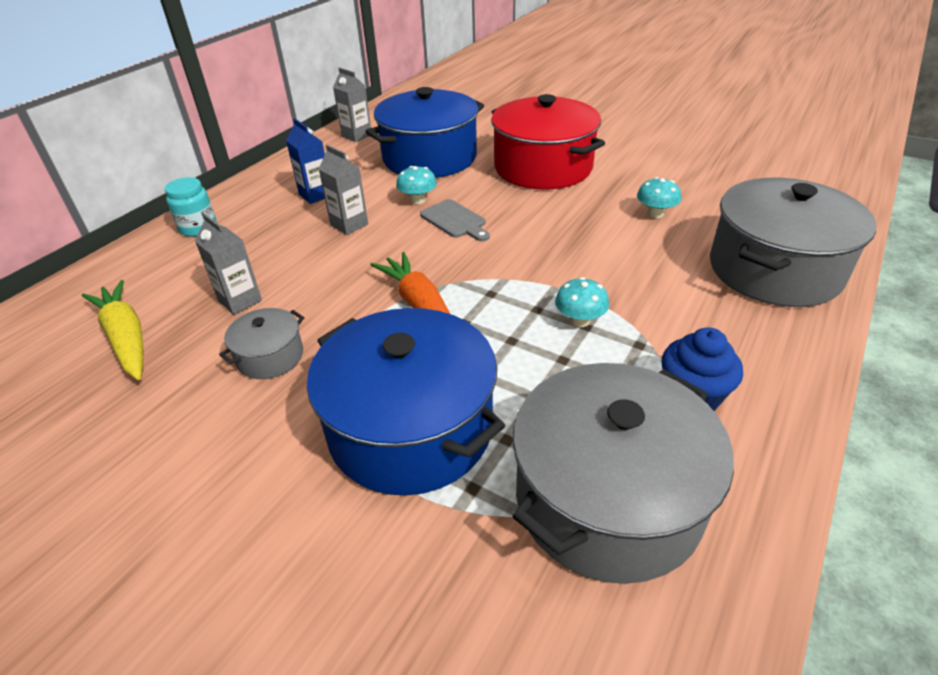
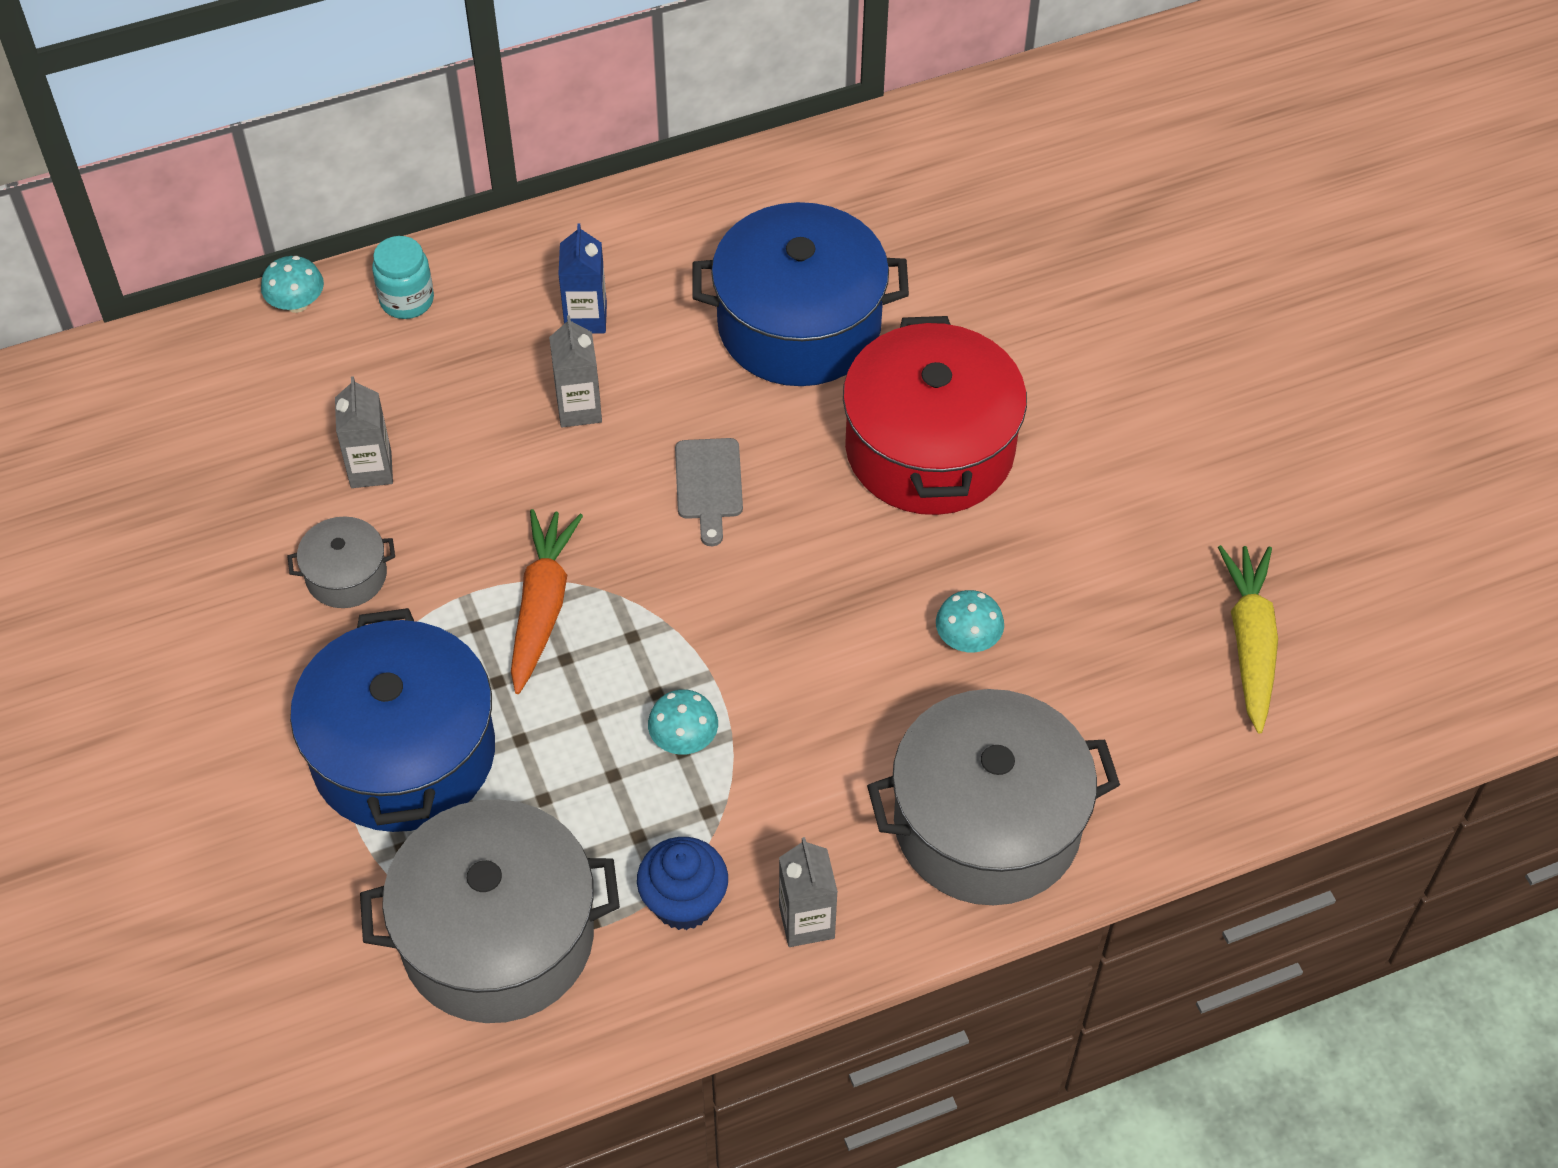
camera: 35 degrees right, 15 degrees up
yellow carrot [82,280,143,380] -> yellow carrot moved to [1218,545,1278,733]
grey carton [333,67,371,142] -> grey carton moved to [779,837,838,947]
turquoise mushroom [396,166,437,204] -> turquoise mushroom moved to [261,256,324,313]

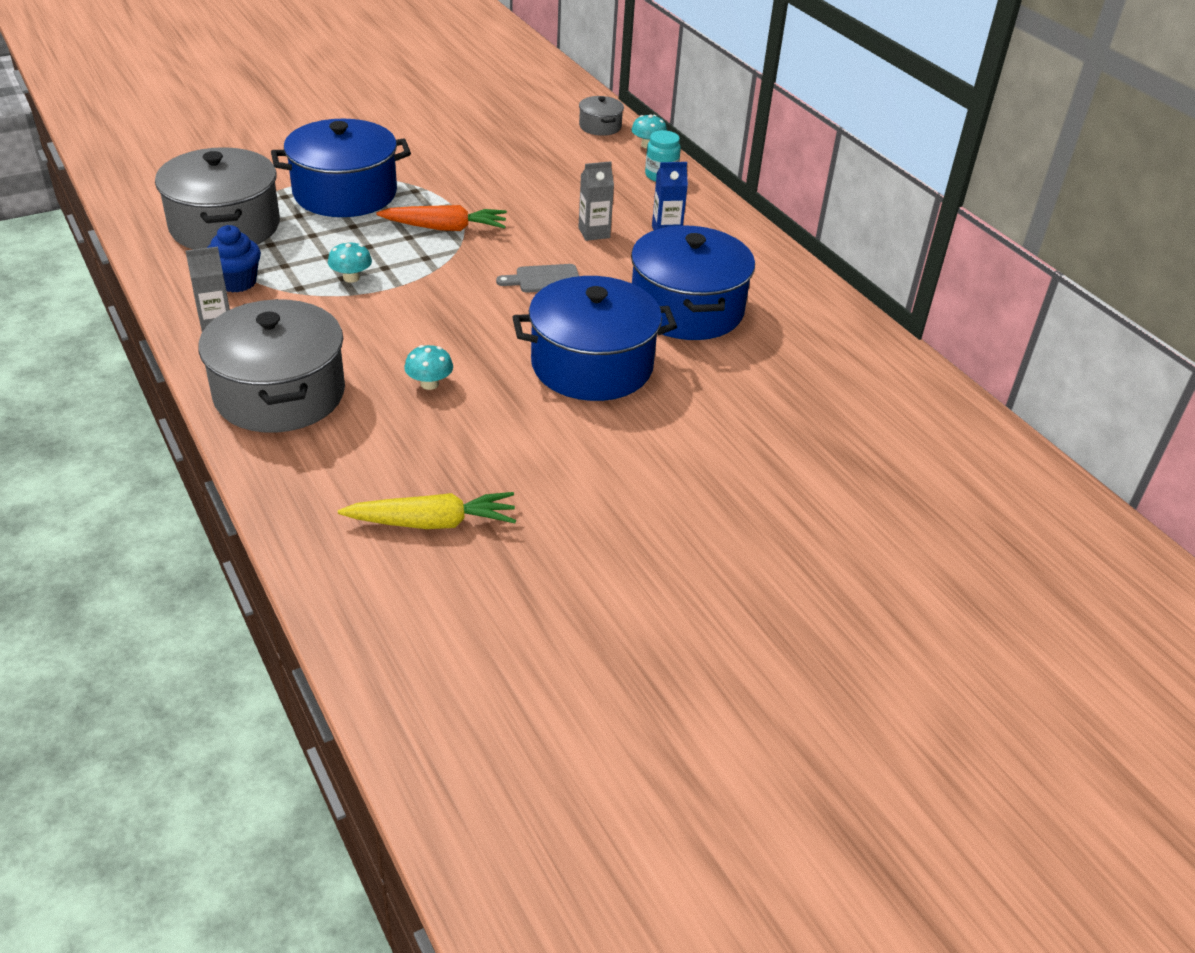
camera: 80 degrees right, 15 degrees down
grey pot [287,516,395,608] -> grey pot moved to [579,96,624,136]
grey carton [335,376,393,488] -> none
red pot [843,316,1027,515] -> blue pot [512,276,677,401]

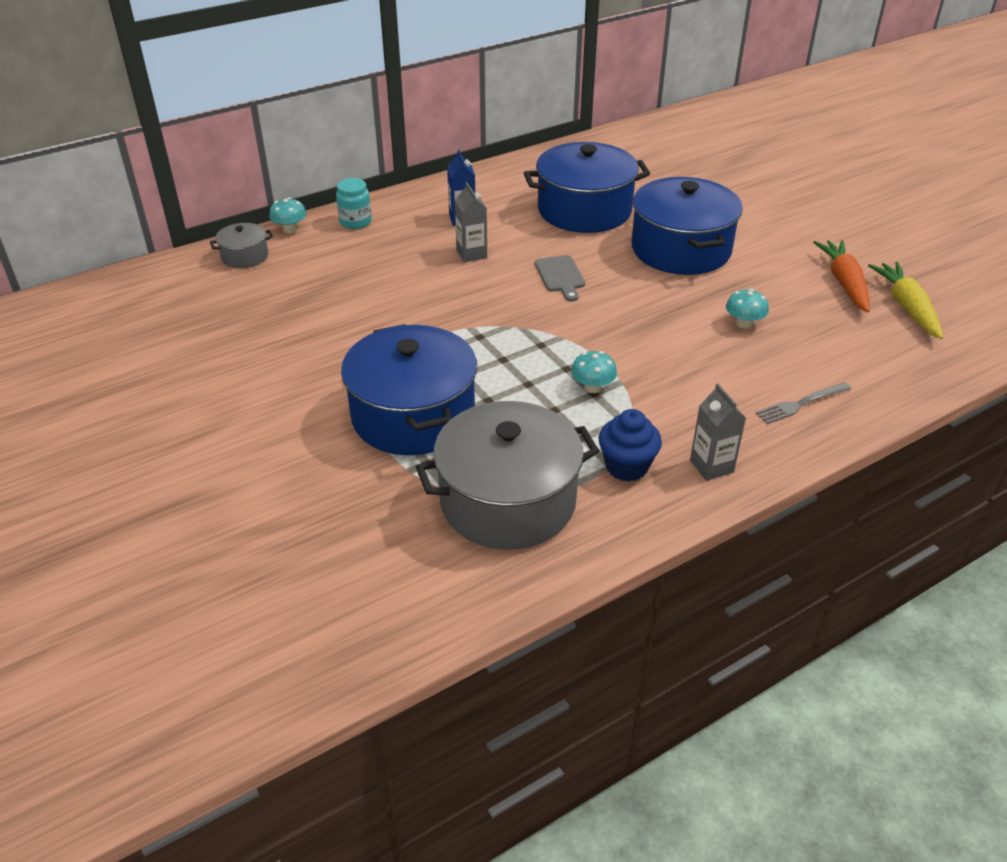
camera: 90 degrees left, 0 degrees up
grey pot [198,299,345,433] -> grey fork [756,382,851,424]
orange carrot [376,205,507,231] -> orange carrot moved to [813,240,870,313]

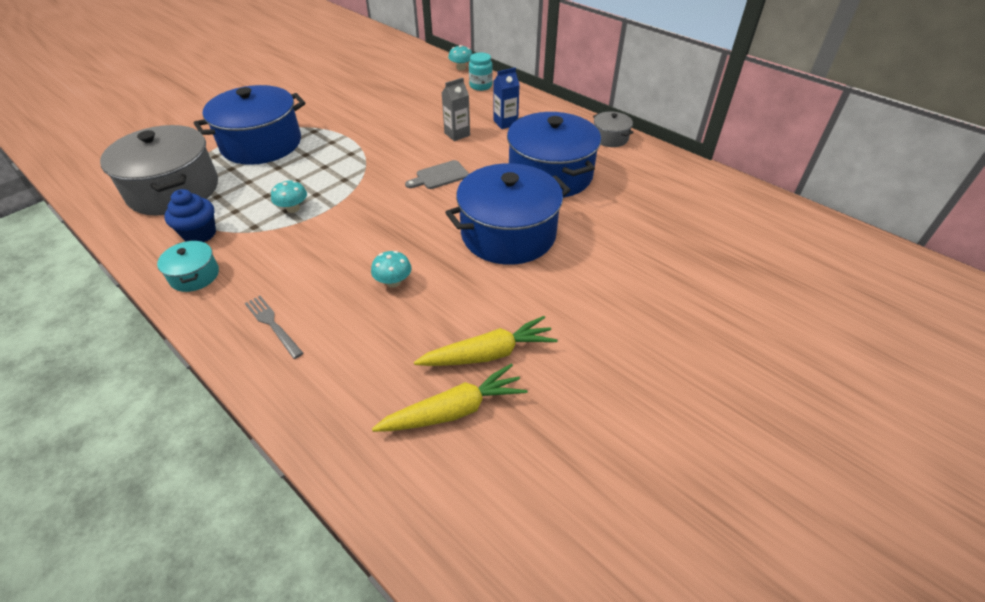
camera: 75 degrees right, 5 degrees up
grey pot [210,223,273,268] -> grey pot moved to [593,111,634,147]
grey carton [690,383,746,481] -> turquoise pot [157,240,219,292]
orange carrot [813,240,870,313] -> yellow carrot [414,316,558,366]

